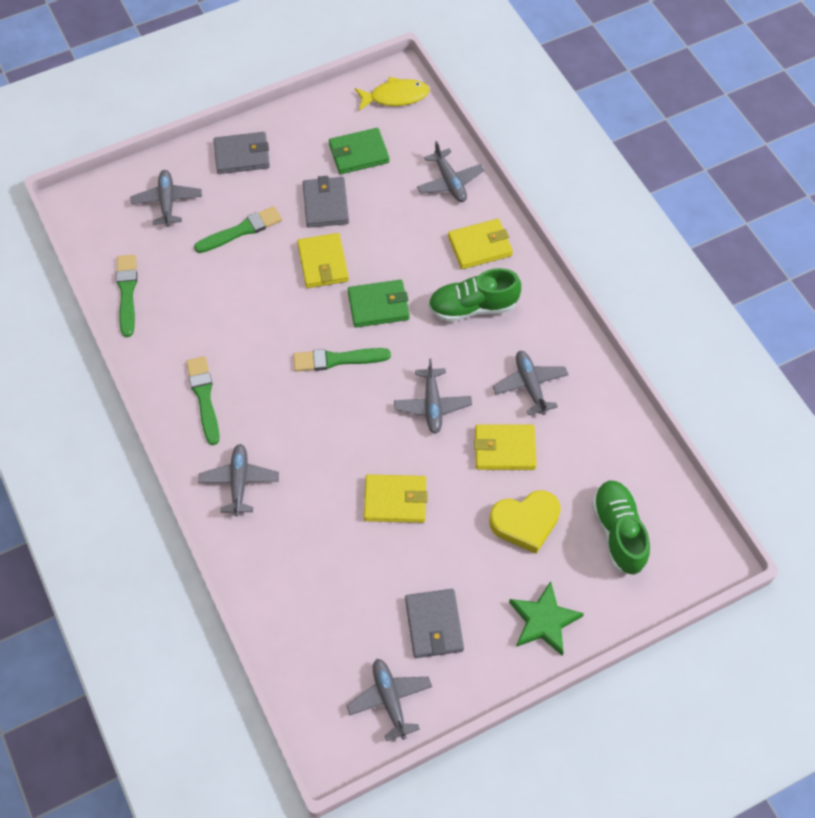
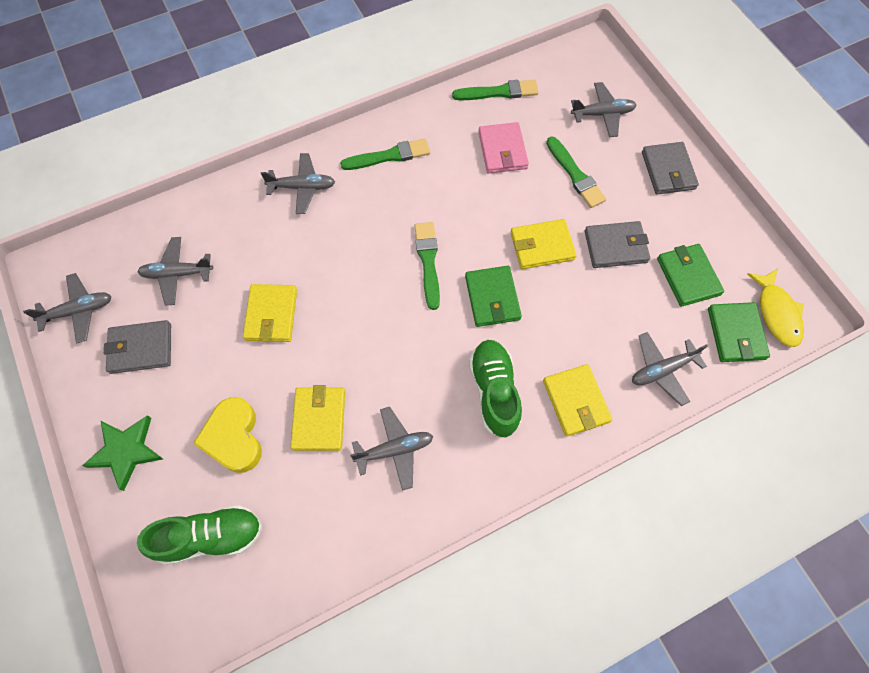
camera: 90 degrees right, 5 degrees up
grey plane [394,358,472,434] -> grey plane moved to [137,237,213,306]
none -> pink wallet [478,122,529,174]
none -> green wallet [708,302,770,362]

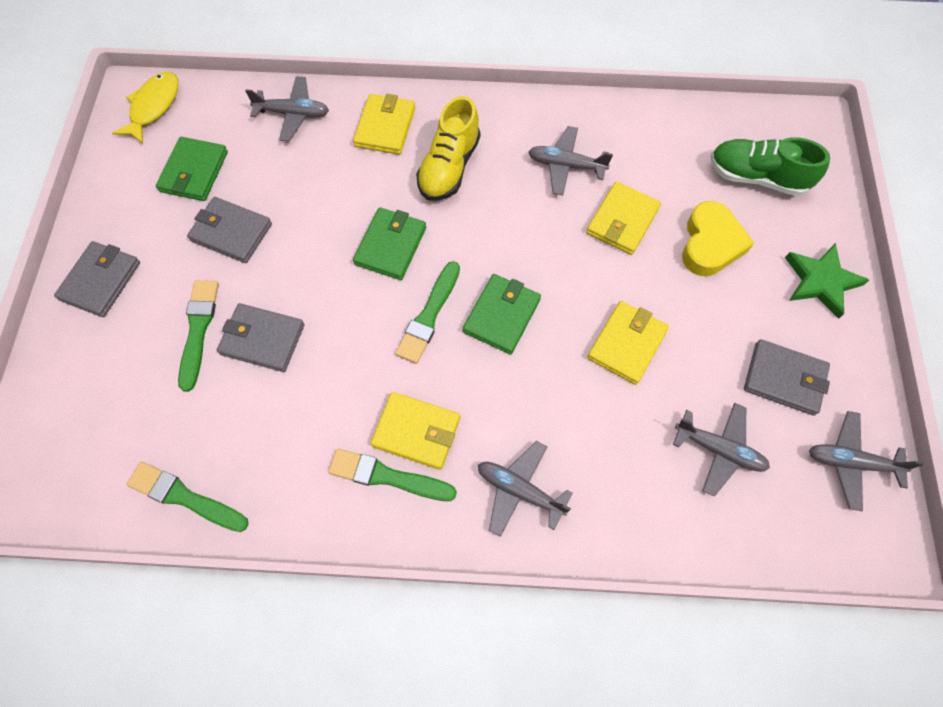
camera: 150 degrees left, 0 degrees up
green shoe [469,340,522,437] -> yellow shoe [416,96,480,201]
pink wallet [478,122,529,174] -> none
yellow wallet [511,219,577,269] -> yellow wallet moved to [371,392,460,470]
grey plane [571,82,636,137] -> none
green wallet [708,302,770,362] -> green wallet moved to [463,274,541,354]
none -> grey wallet [217,303,305,372]

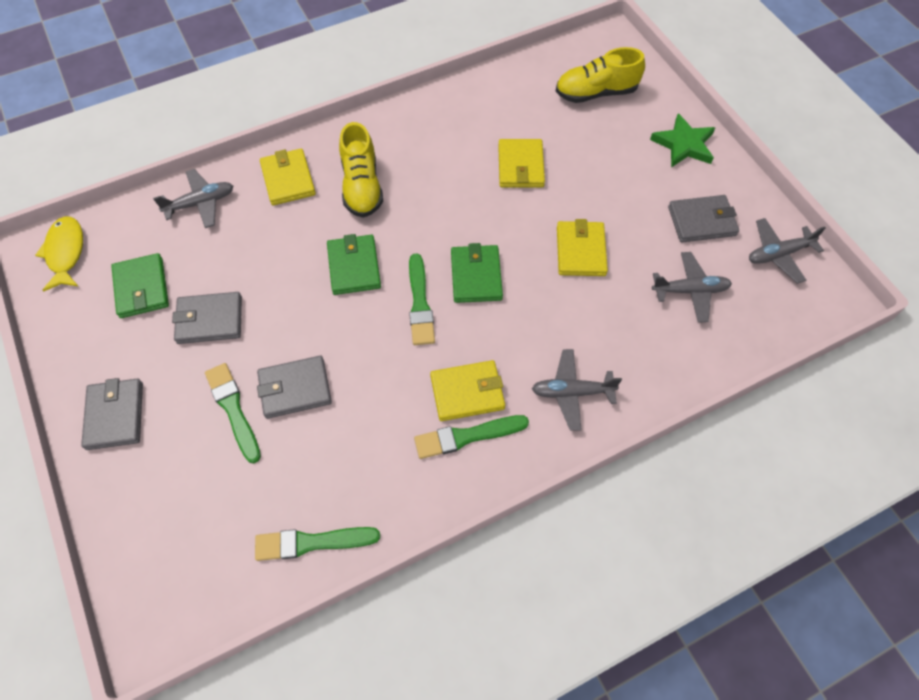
camera: 30 degrees left, 5 degrees down
grey plane [528,126,613,195] -> none
yellow heart [682,201,754,276] -> none
green shoe [711,137,830,196] -> yellow shoe [556,47,645,103]

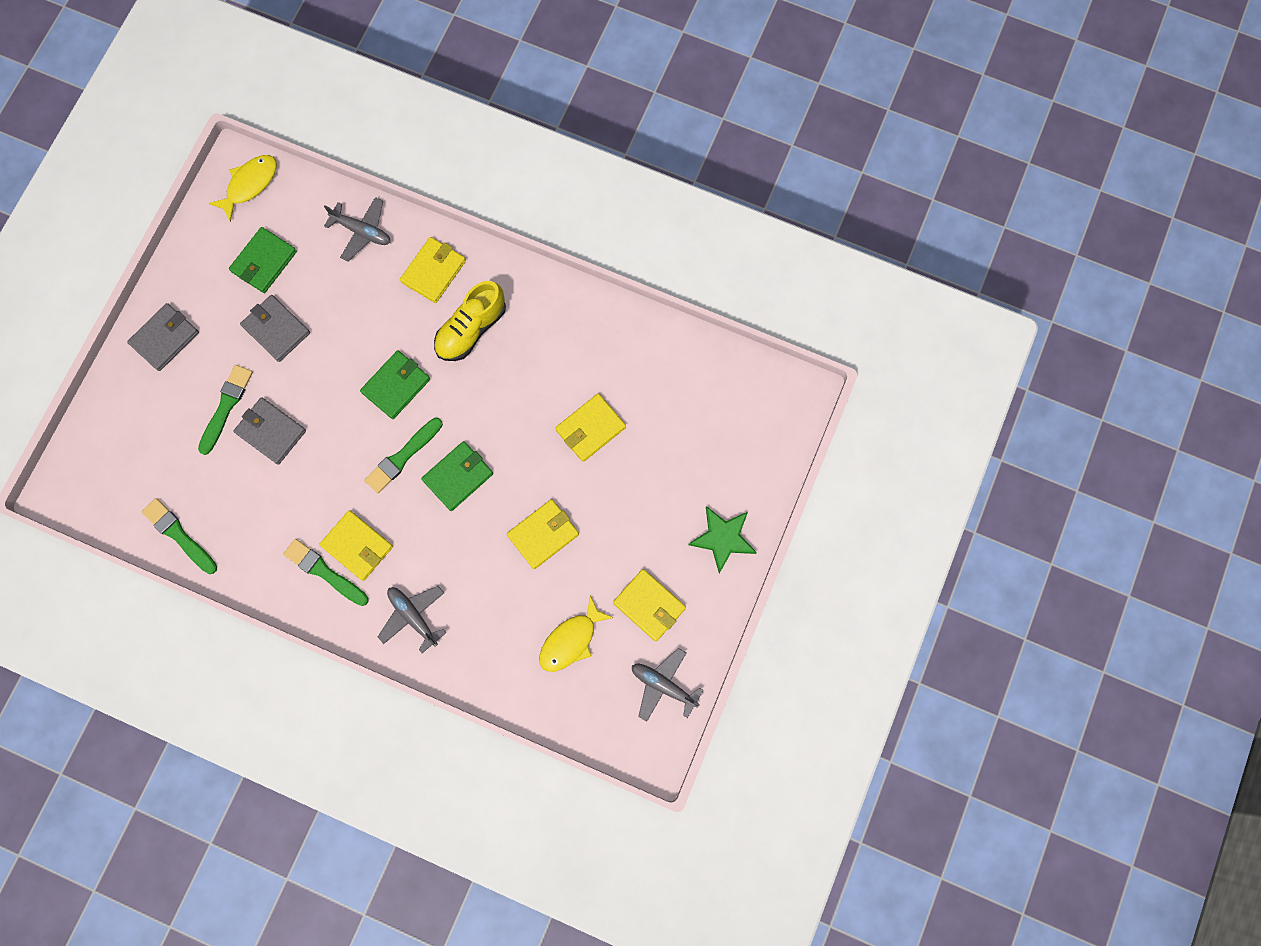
camera: 50 degrees right, 15 degrees up
yellow shoe [556,47,645,103] -> none
grey plane [652,252,732,323] -> yellow fish [539,595,614,672]
grey wallet [668,195,739,242] -> yellow wallet [613,569,686,642]

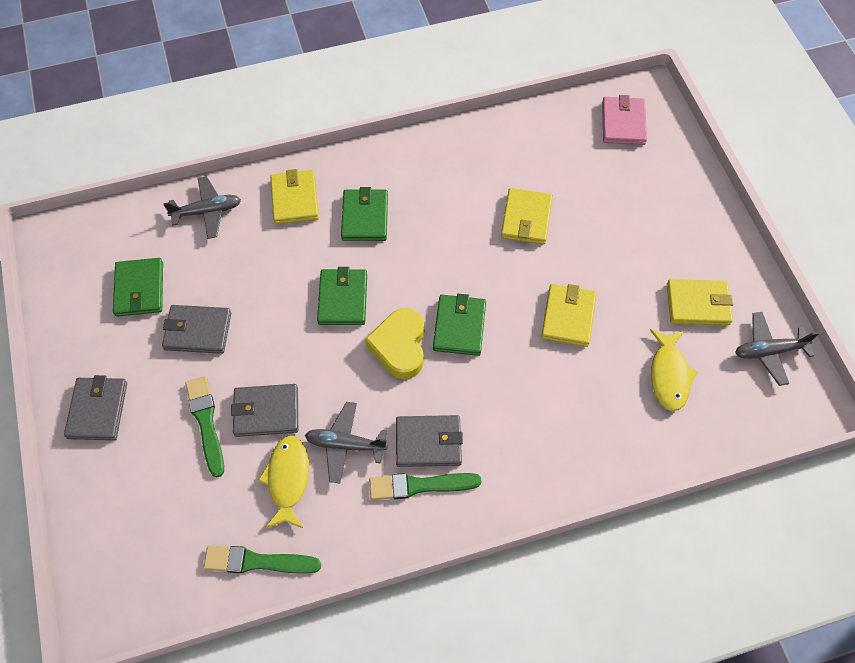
camera: 40 degrees left, 15 degrees down
yellow fish [208,155,277,222] -> yellow fish moved to [258,435,309,528]
yellow wallet [319,510,393,581] -> grey wallet [396,415,463,467]
green brush [364,418,443,493] -> yellow heart [365,308,424,379]
grey plane [378,586,446,653] -> grey plane moved to [305,402,388,483]
yellow shoe [434,281,506,361] -> green wallet [341,187,388,241]
green star [688,506,757,573] -> none
none -> pink wallet [602,95,647,145]

